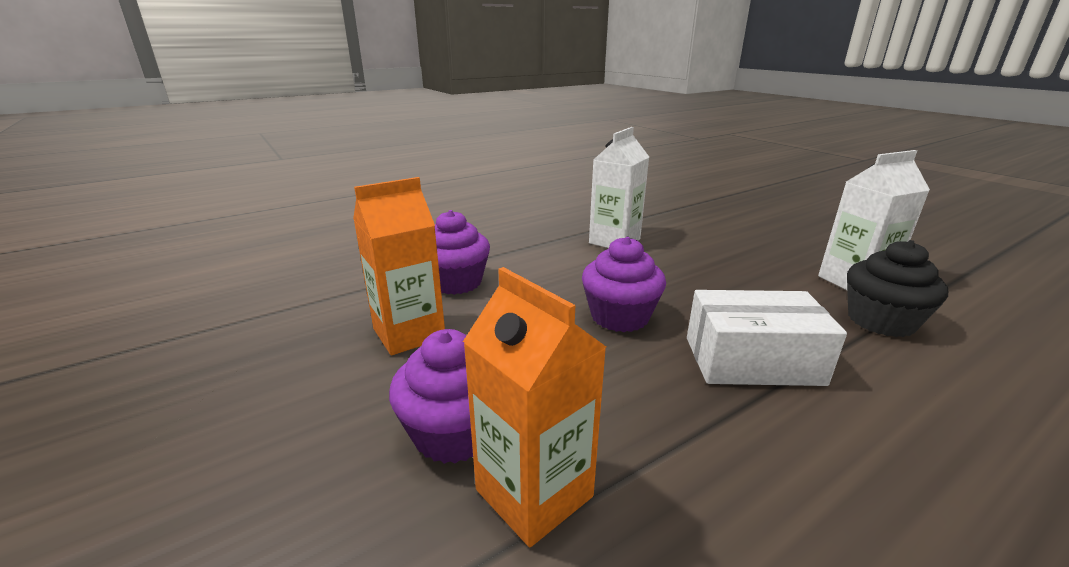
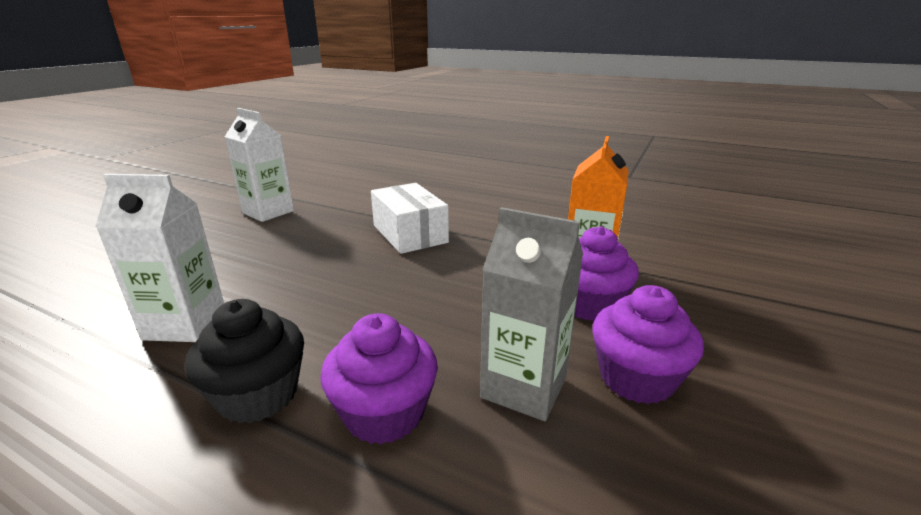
camera: 120 degrees left, 0 degrees up
orange carton [353,177,445,355] -> grey carton [480,207,583,421]
purple cupcake [582,237,666,332] -> purple cupcake moved to [592,285,704,404]
black cupcake [847,240,948,337] -> black cupcake moved to [185,299,304,424]

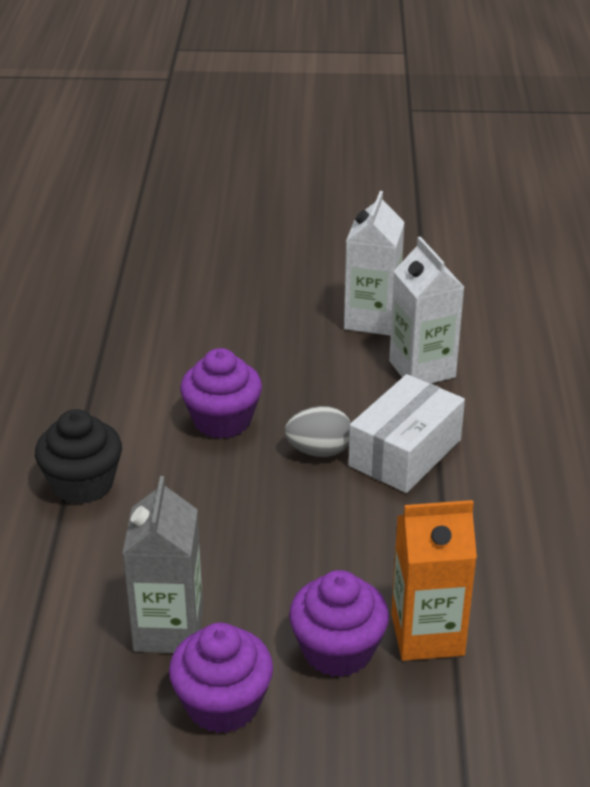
camera: 65 degrees right, 10 degrees up
white carton [95,174,224,342] -> white carton moved to [389,237,464,384]
purple cupcake [320,313,438,444] -> purple cupcake moved to [180,348,262,439]
none -> grey egg [285,406,351,457]

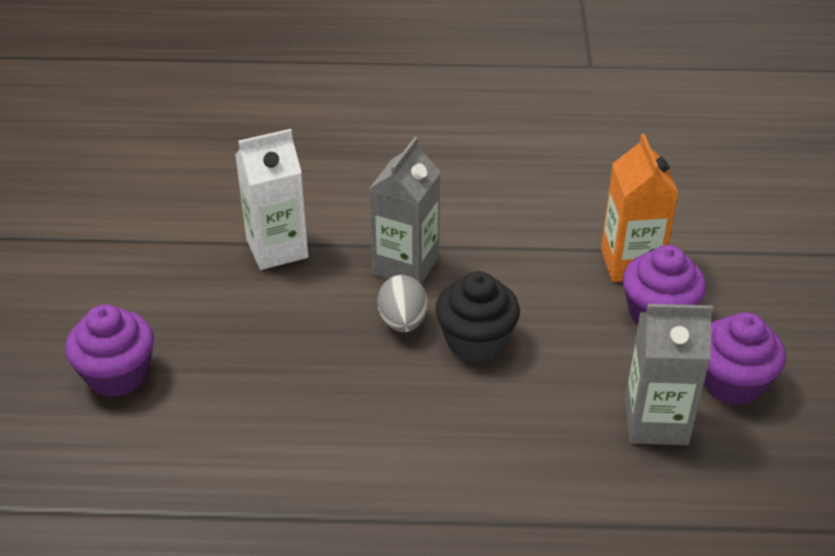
camera: 90 degrees left, 5 degrees up
black cupcake [35,409,122,504] -> black cupcake moved to [435,271,520,362]
purple cupcake [180,348,262,439] -> purple cupcake moved to [65,304,154,397]
white carton [344,191,405,335] -> none
white box [348,374,465,493] -> grey carton [369,137,441,284]

